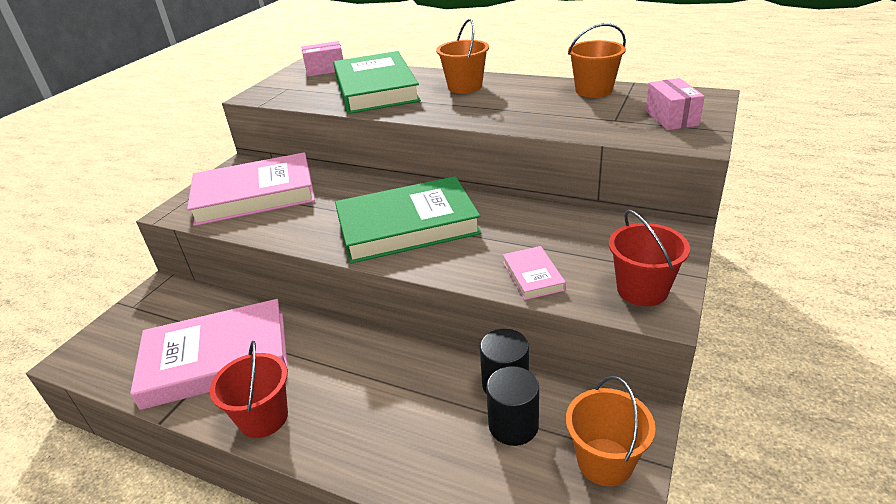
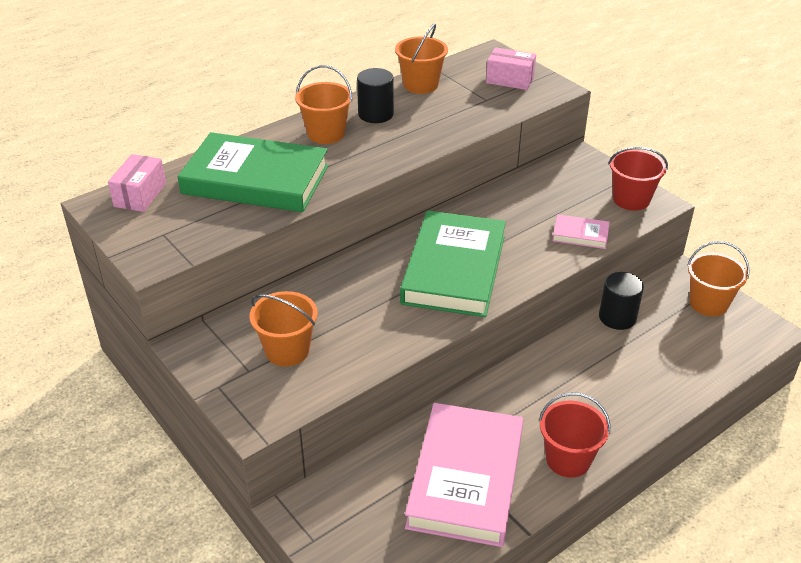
camera: 65 degrees left, 5 degrees up
pink book [187,152,315,226] -> orange bucket [249,291,318,367]
black cylinder [486,366,539,446] -> black cylinder moved to [357,68,394,123]

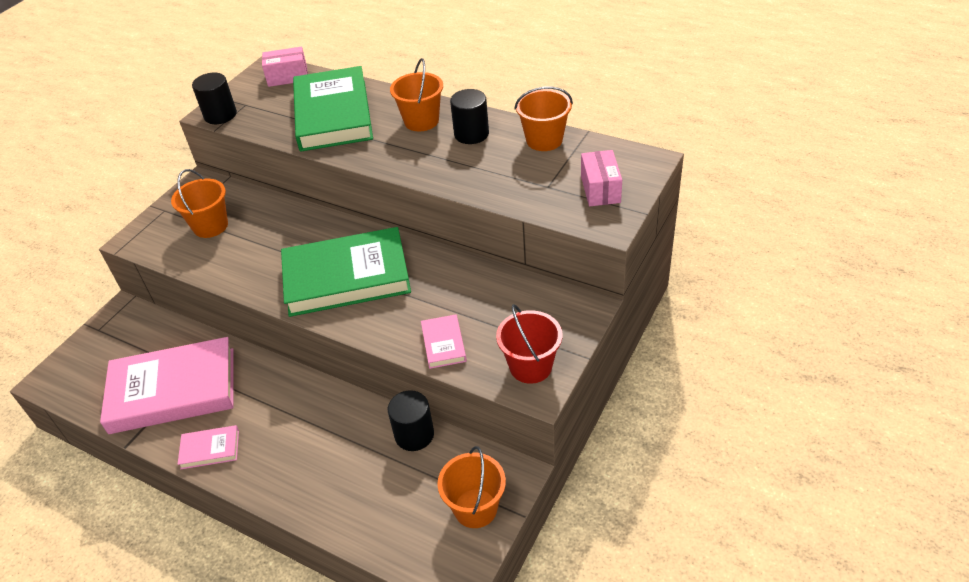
camera: 70 degrees right, 5 degrees up
red bucket [539,392,611,478] -> pink book [178,425,239,469]
none -> black cylinder [192,73,237,124]

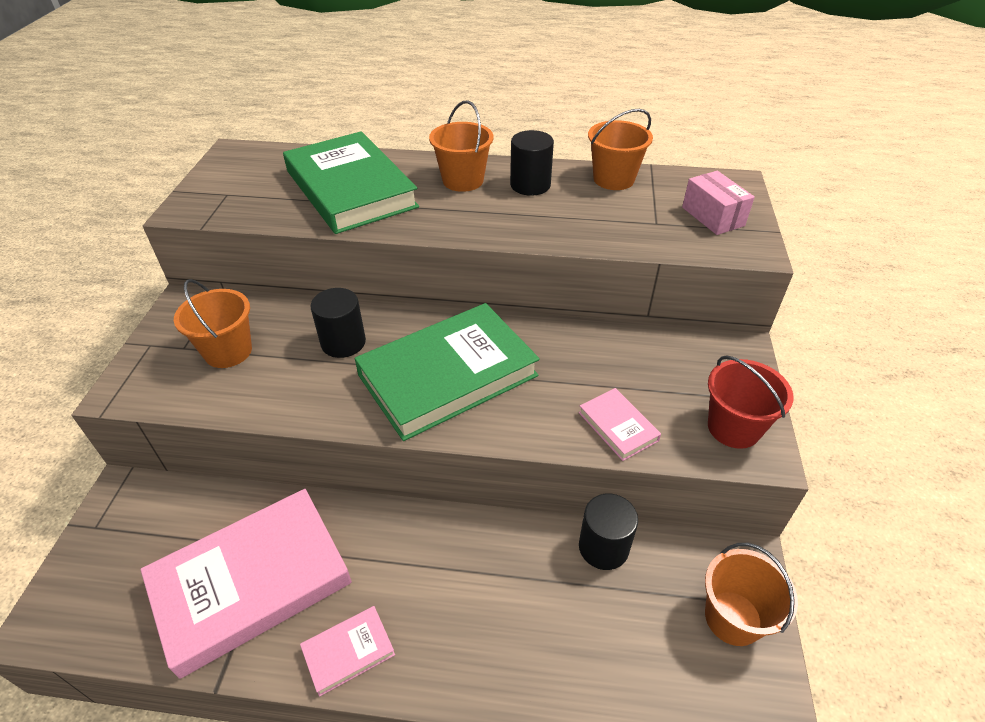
camera: 25 degrees left, 0 degrees up
black cylinder [192,73,237,124] -> black cylinder moved to [311,288,366,358]
pink box [262,47,308,87] -> none

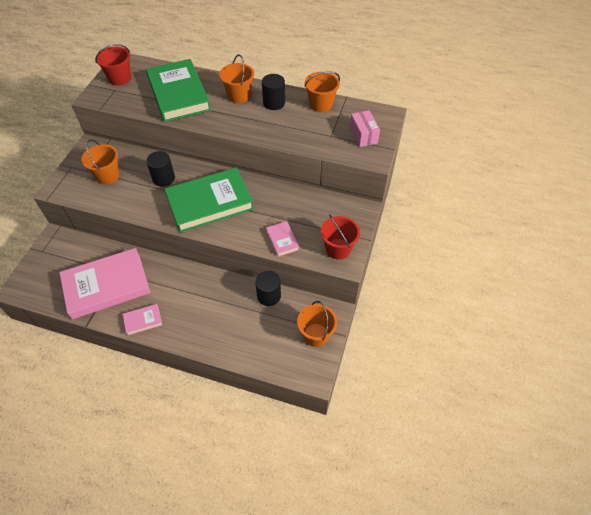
camera: 10 degrees right, 10 degrees up
none -> red bucket [95,44,131,86]

